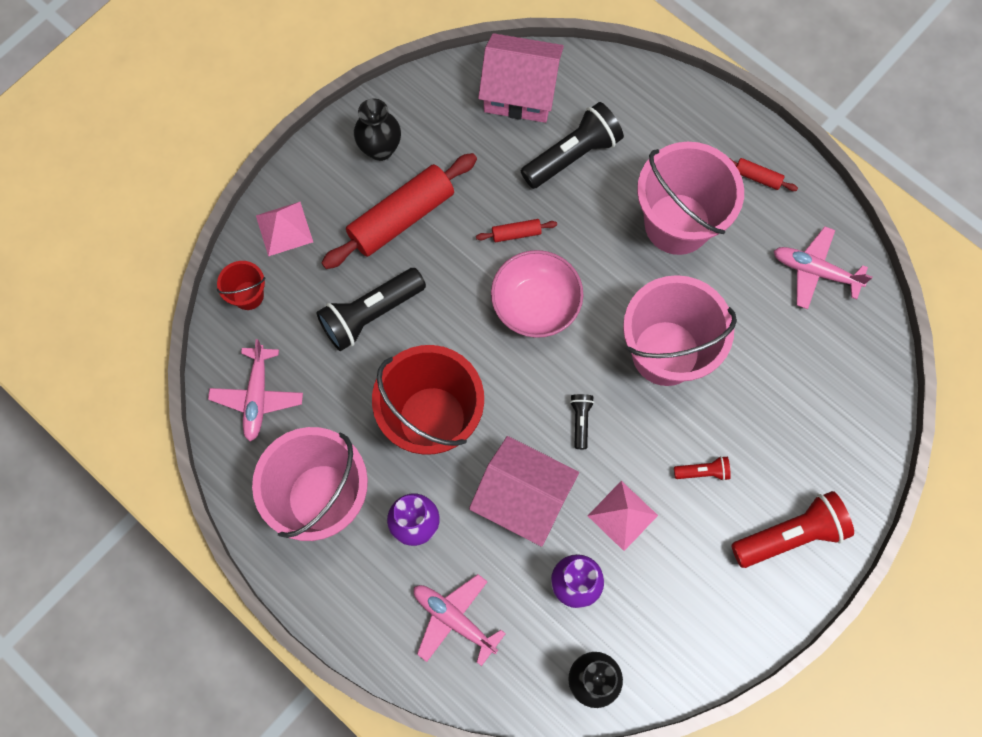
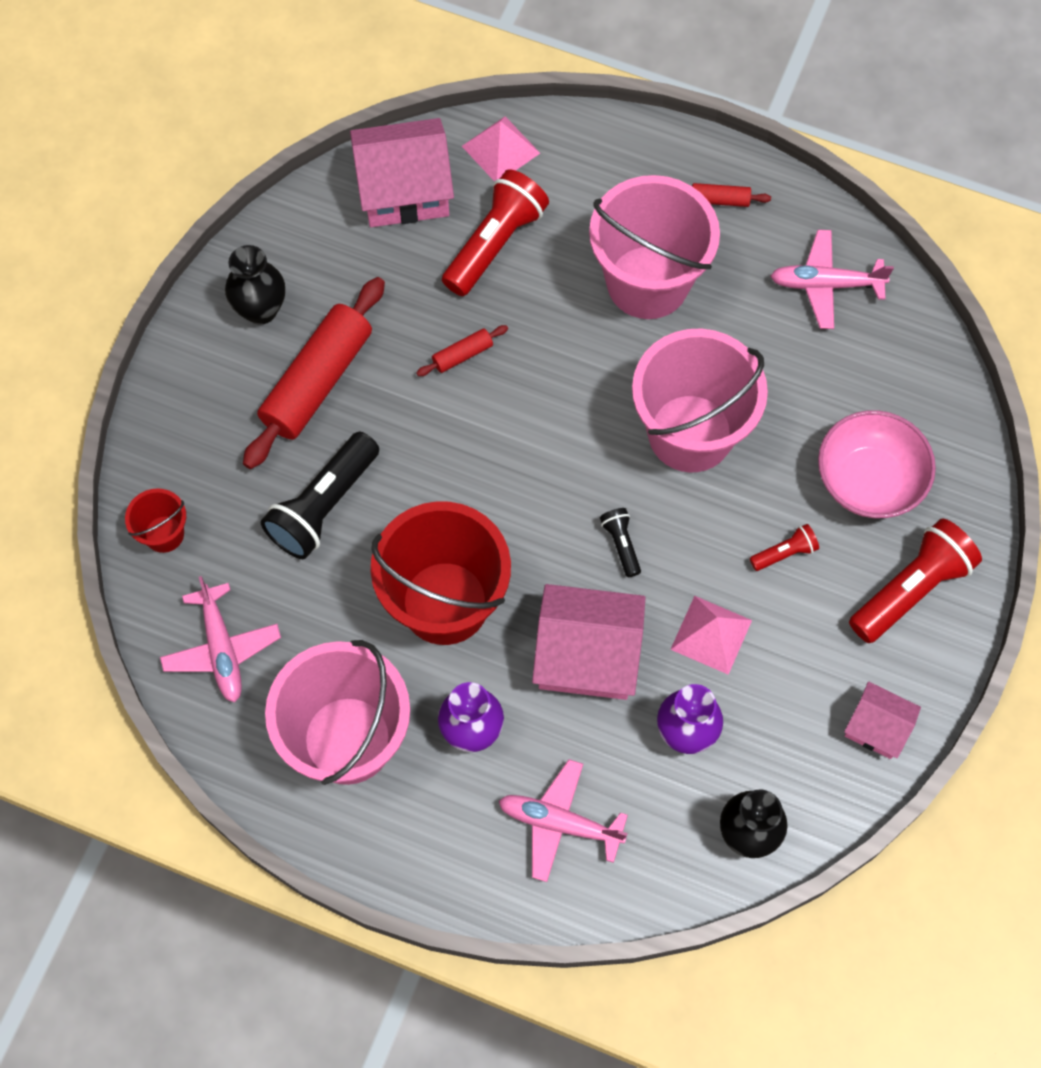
camera: 20 degrees left, 5 degrees down
pink pyramid [256,202,313,256] -> pink pyramid moved to [462,116,540,182]
pink bowl [491,250,583,338] -> pink bowl moved to [818,410,936,518]
black flashlight [521,102,624,189] -> red flashlight [442,169,549,296]
none -> pink house [844,681,921,759]

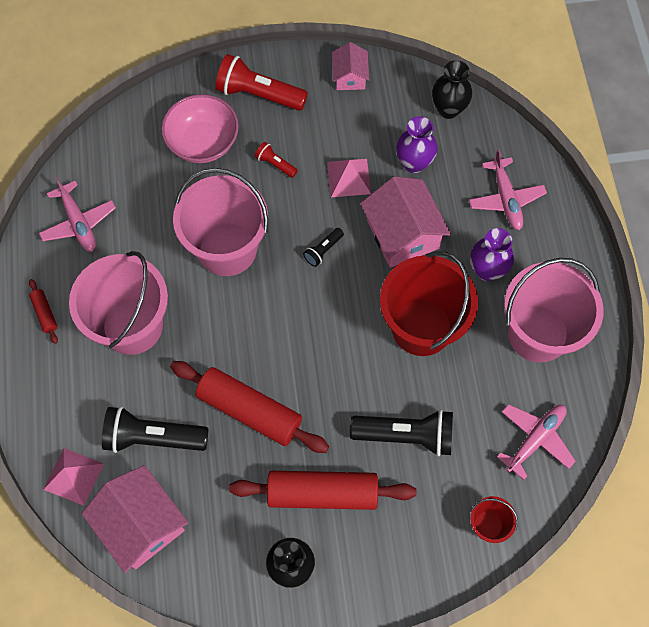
camera: 120 degrees left, 0 degrees up
red rolling pin [416,325,508,376] -> red rolling pin [170,361,329,453], size x2.30
red flashlight [442,169,549,296] -> black flashlight [102,406,209,453]

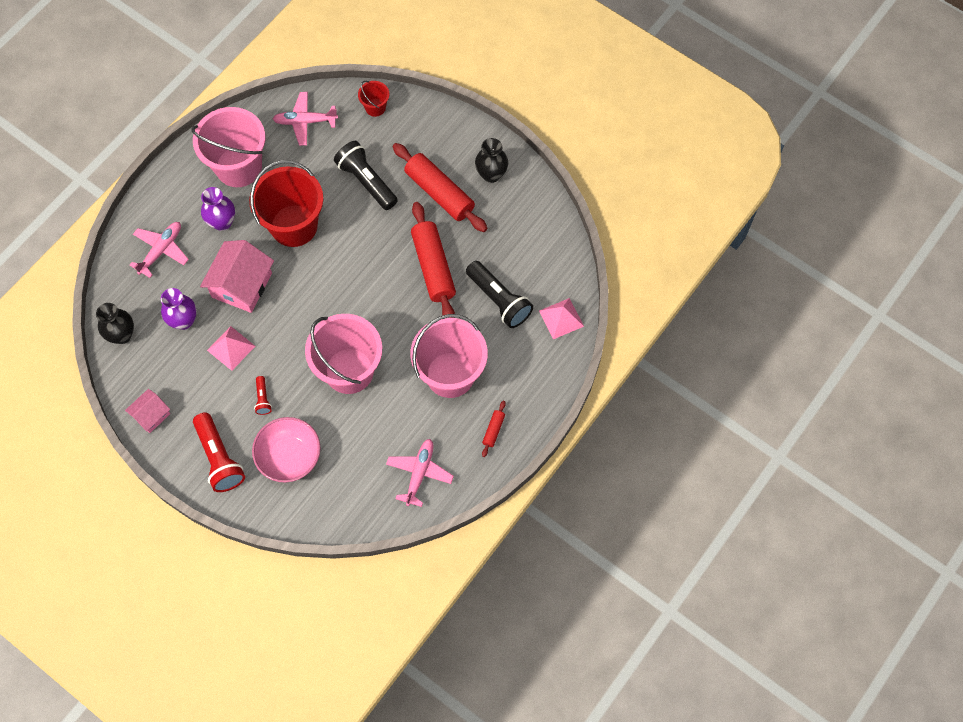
camera: 135 degrees left, 0 degrees up
pink house [82,465,188,573] -> none
black flashlight [303,228,344,267] -> none

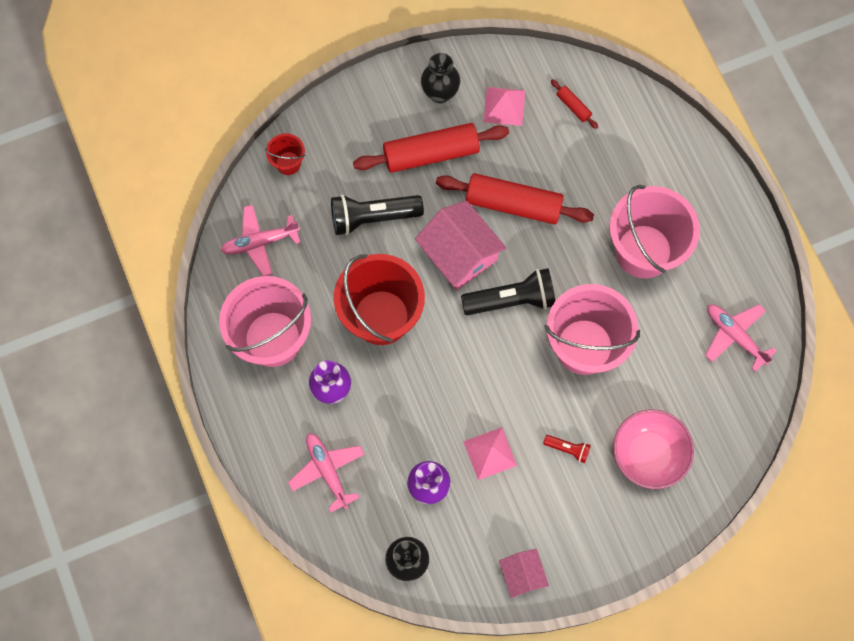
camera: 60 degrees left, 5 degrees up
red flashlight [193,412,245,492] -> none
pink house [200,240,274,313] -> pink house moved to [415,201,507,291]
pink plane [273,92,338,146] -> pink plane turned 45 degrees clockwise [221,205,300,276]
black flashlight [466,261,533,328] -> black flashlight moved to [461,268,556,315]
red rolling pin [482,401,506,457] -> red rolling pin moved to [551,79,598,129]
pink pyramid [539,298,584,339] -> pink pyramid moved to [483,87,525,126]

